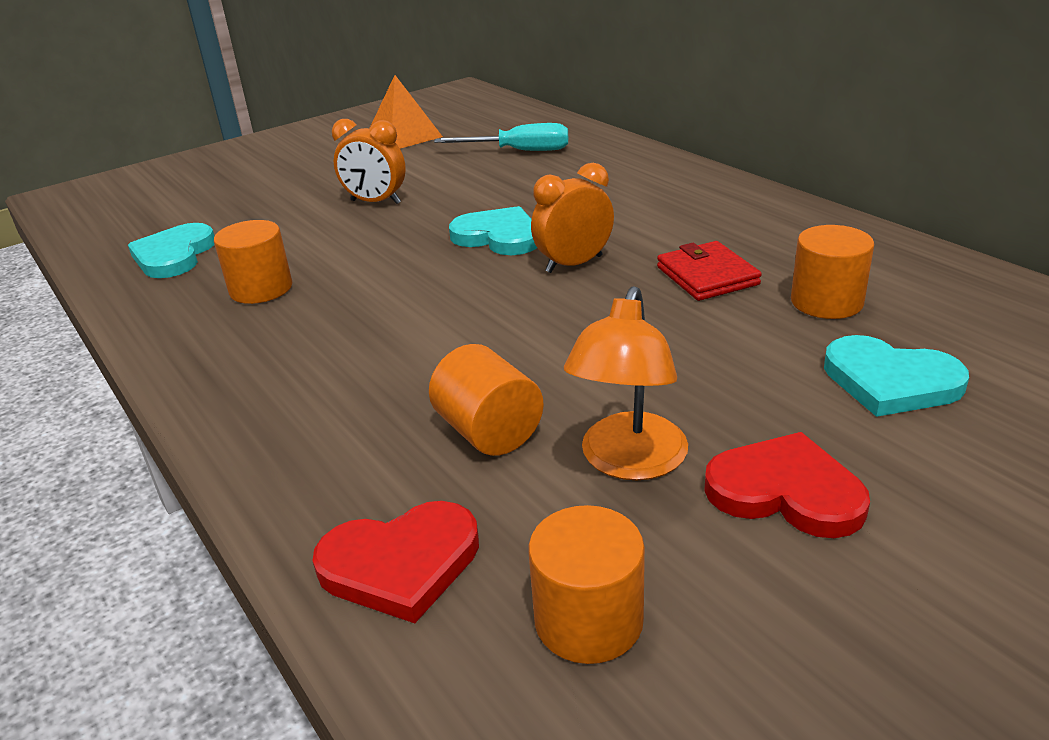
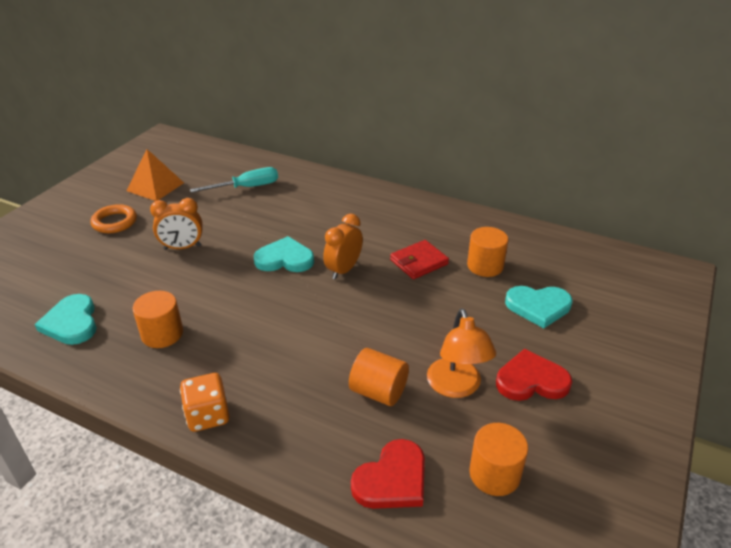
camera: 30 degrees left, 5 degrees up
red wallet [657,241,762,301] -> red wallet turned 75 degrees counterclockwise [390,240,449,279]
none -> orange ring [91,204,137,233]
none -> orange dice [180,373,230,432]

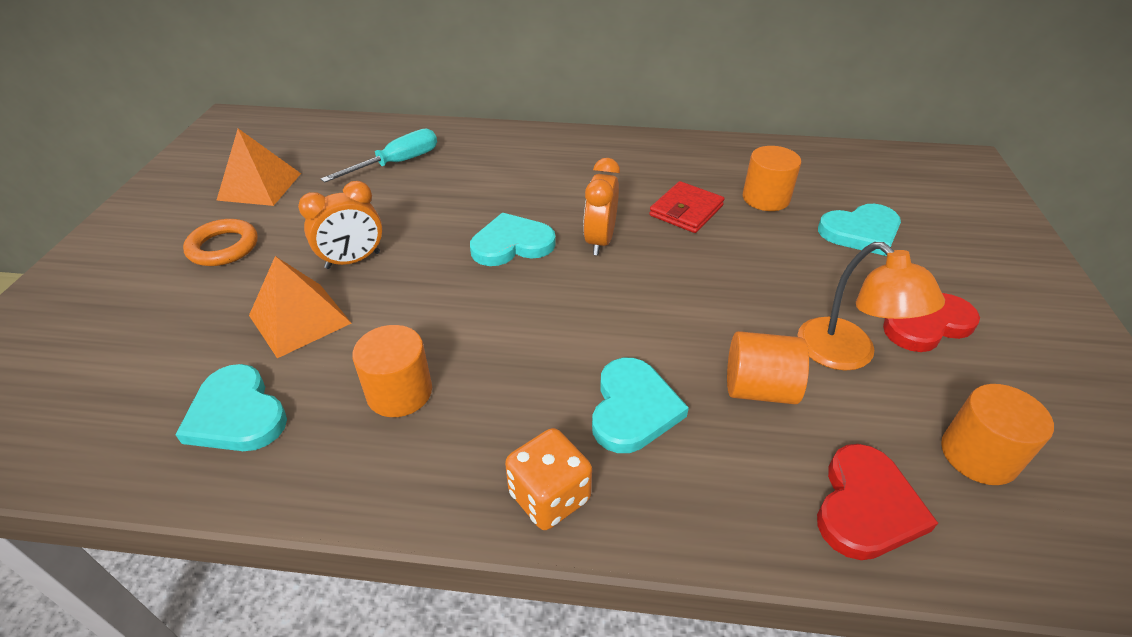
camera: 20 degrees left, 5 degrees up
none -> orange pyramid [249,256,352,358]
none -> turquoise heart [592,358,689,453]

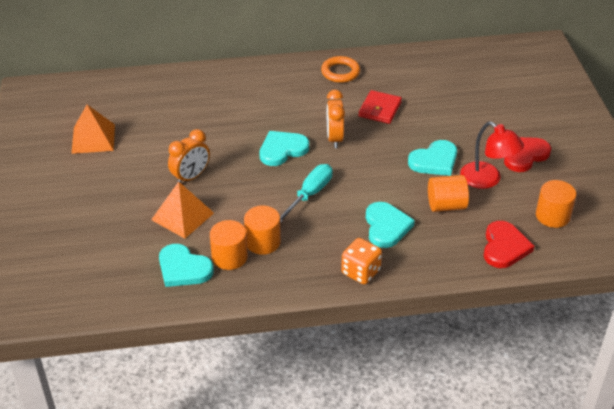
camera: 15 degrees left, 0 degrees up
orange ring [183,219,258,266] -> orange ring moved to [321,56,360,83]
turquoise screwdriver [321,129,437,183] -> turquoise screwdriver moved to [280,164,333,223]
orange cylinder [743,146,801,211] -> orange cylinder moved to [210,220,248,270]
orange lamp [798,242,945,371] -> red lamp [460,122,524,189]
turquoise heart [818,204,901,256] -> turquoise heart moved to [408,140,457,176]

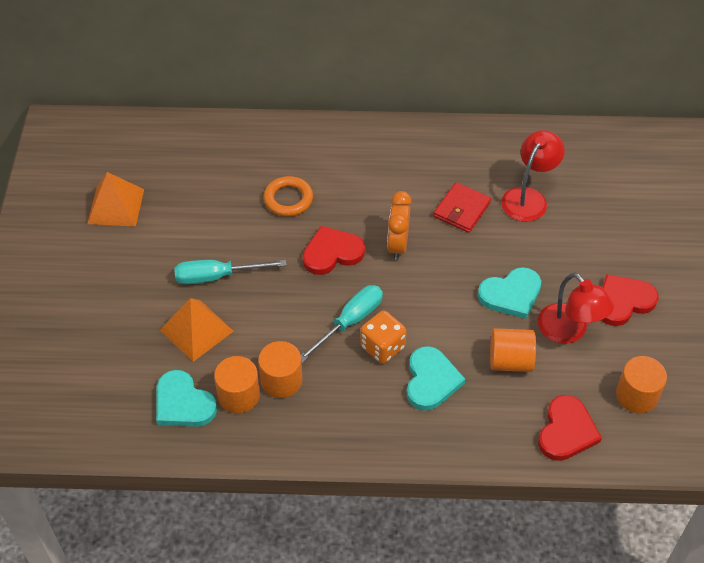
camera: 10 degrees right, 10 degrees up
orange clock [168,129,210,183] -> turquoise screwdriver [174,260,286,284]
turquoise heart [260,131,309,166] -> red heart [302,226,365,275]
orange ring [321,56,360,83] -> orange ring moved to [263,176,313,216]
orange dice [341,238,382,284] -> orange dice moved to [360,310,407,364]
none -> red lamp [501,130,565,222]

